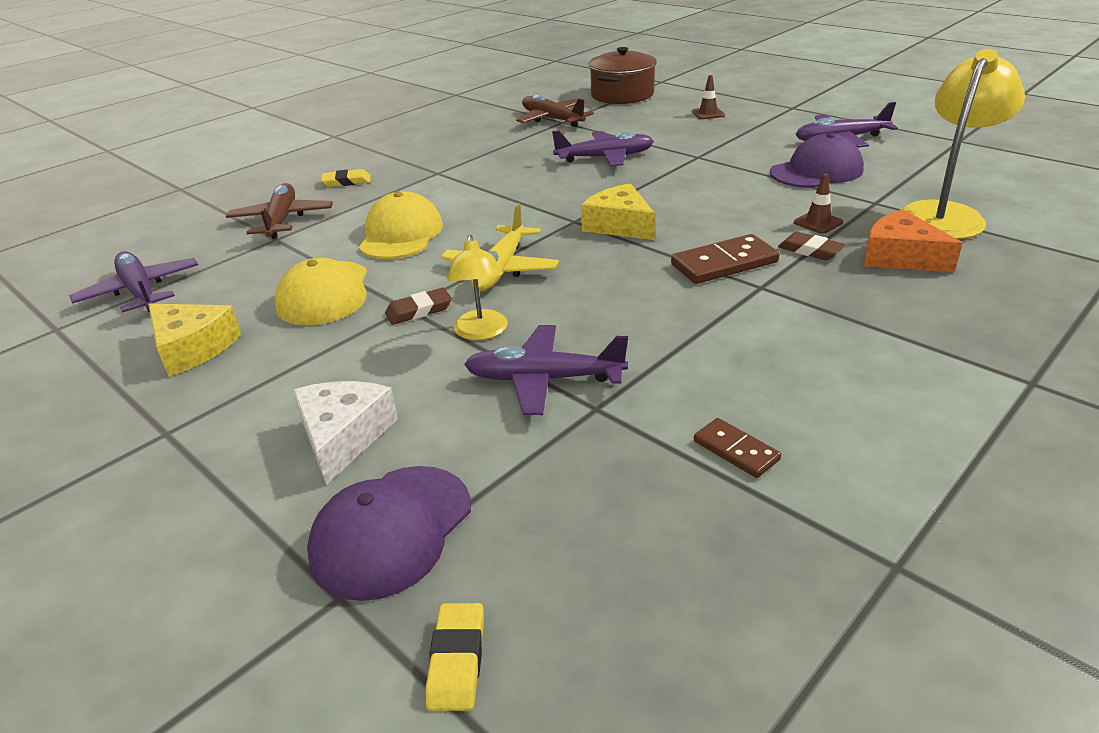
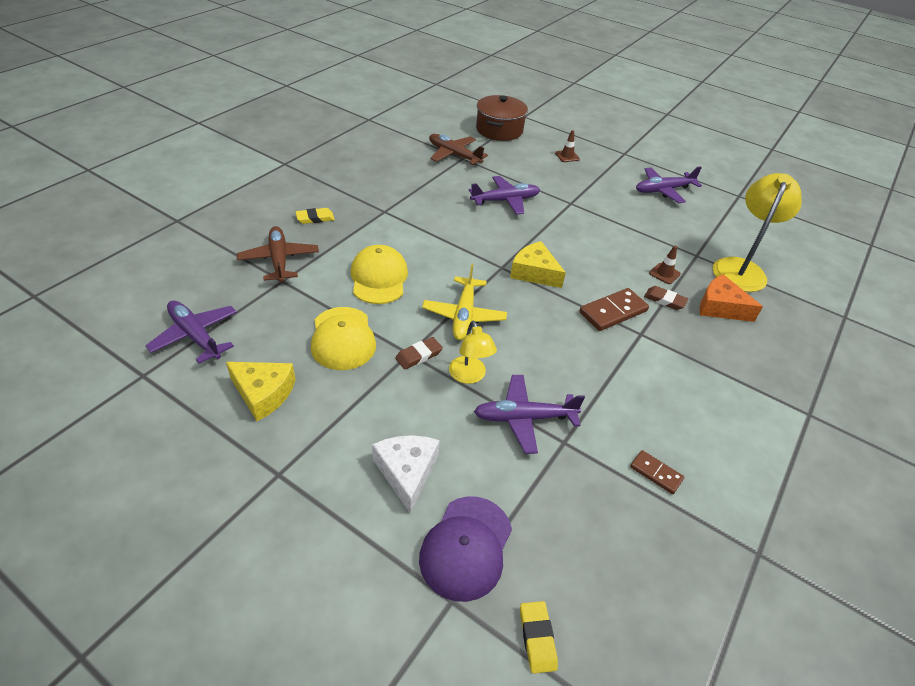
camera: 15 degrees left, 10 degrees up
purple cap [770,133,864,188] -> none

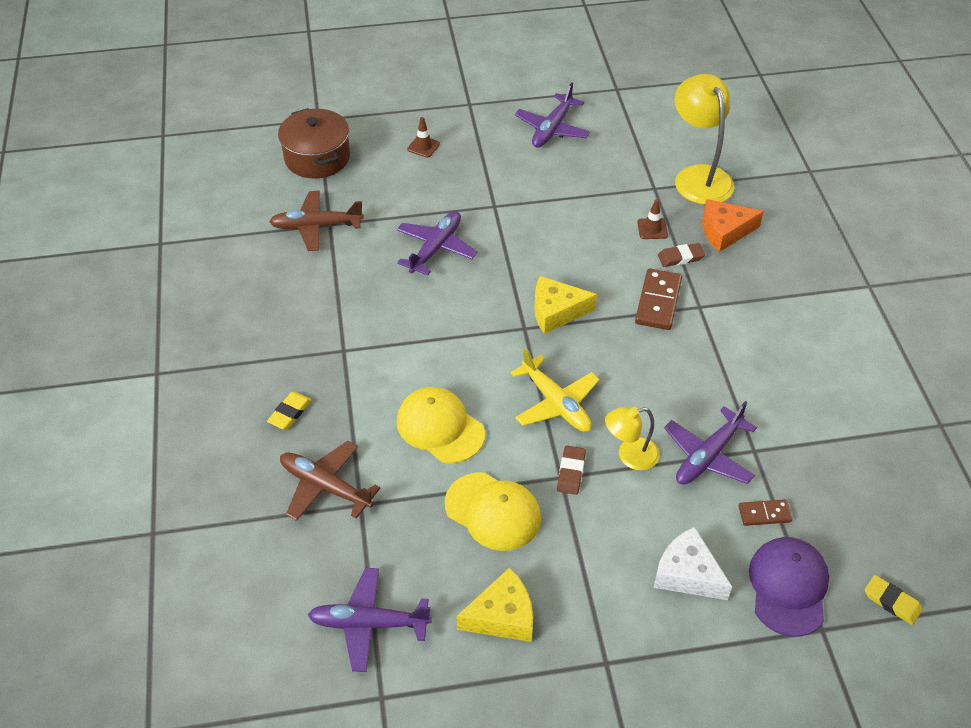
camera: 40 degrees left, 5 degrees up
purple cap [419,496,512,602] -> purple cap turned 150 degrees counterclockwise [749,537,829,637]
yellow lamp [449,321,497,384] -> yellow lamp turned 135 degrees clockwise [605,407,660,471]
brown domino [630,450,684,494] -> brown domino moved to [738,500,792,526]

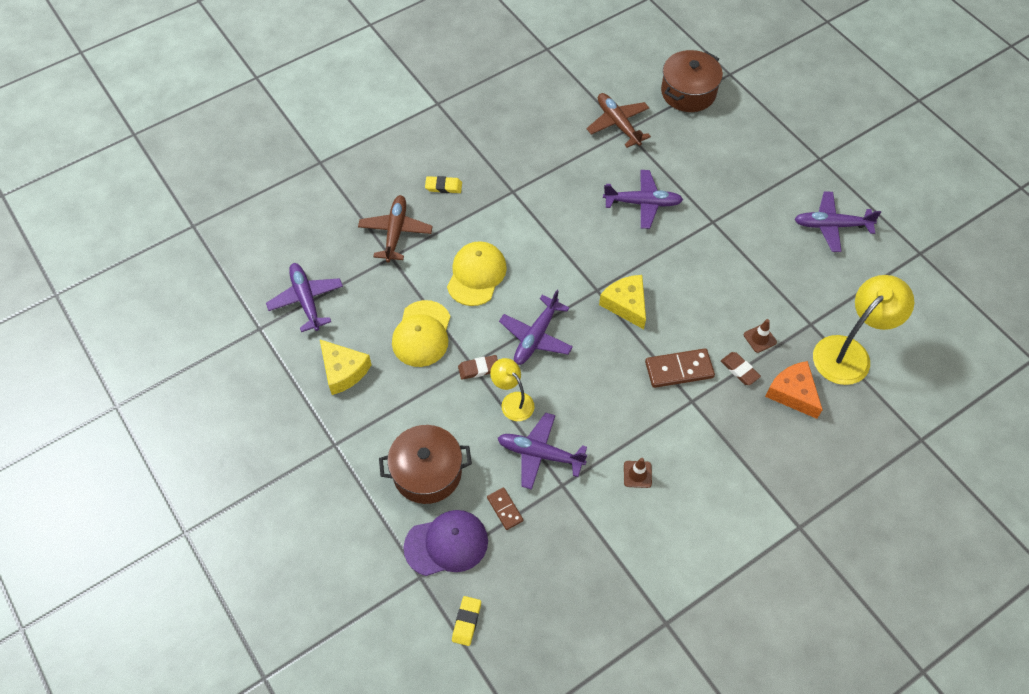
camera: 65 degrees right, 10 degrees up
brown traffic cone [407,117,440,158] -> brown traffic cone moved to [624,458,652,488]
yellow plane [511,348,599,432] -> purple plane [499,290,573,365]
white cheese [653,527,732,600] -> brown pot [379,425,472,504]

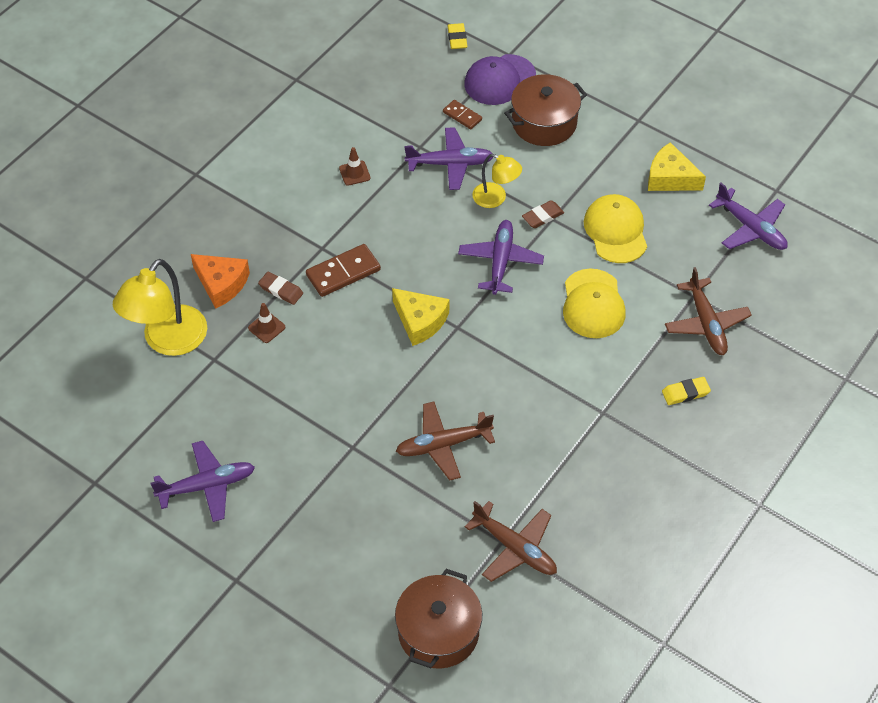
camera: 160 degrees right, 5 degrees down
purple plane [603,170,683,229] -> brown plane [396,402,495,480]

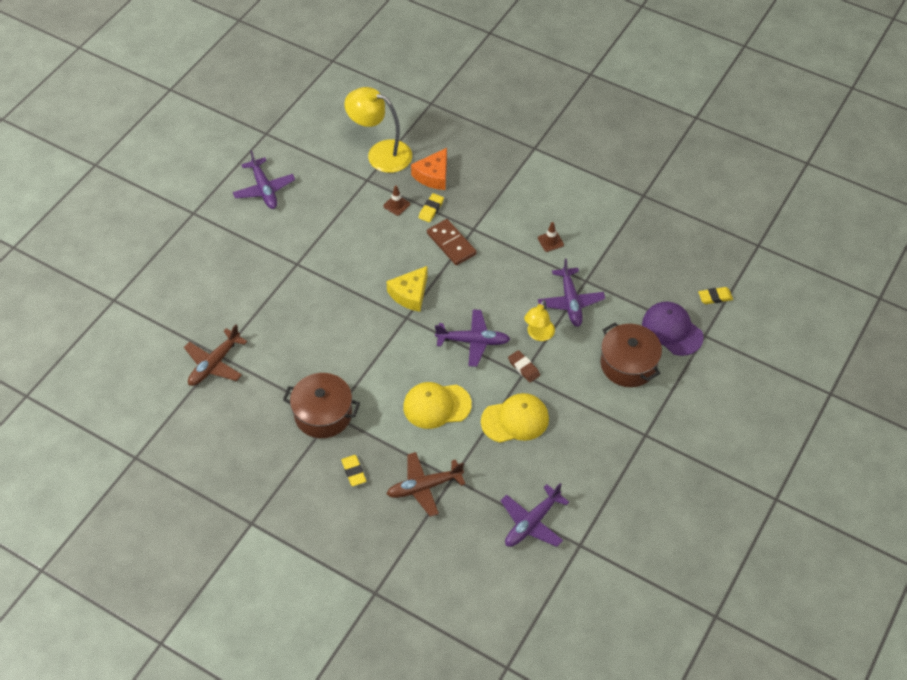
camera: 85 degrees right, 0 degrees up
brown eraser [258,271,303,305] -> yellow eraser [418,193,444,222]
brown pot [395,569,482,669] -> brown pot moved to [283,373,360,438]
brown plane [396,402,495,480] -> none
brown domino [443,100,482,129] -> none
yellow cheese [648,142,706,191] -> none

